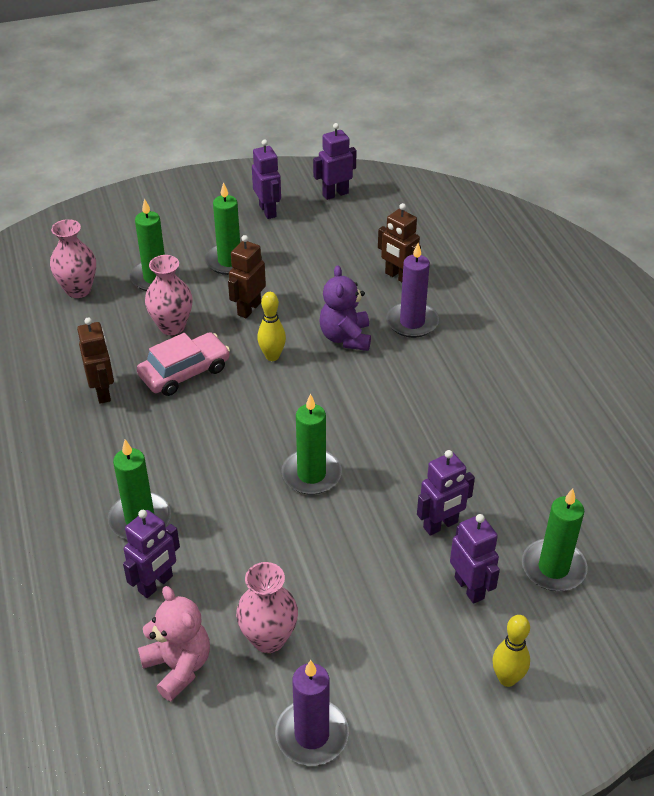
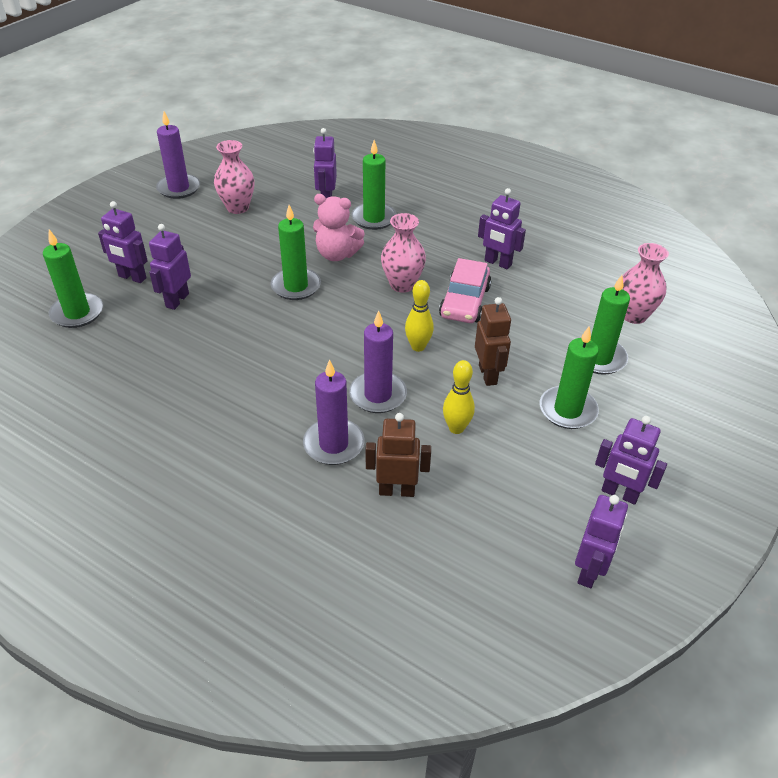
camera: 140 degrees right, 0 degrees up
brown robot [77,318,114,404] -> purple robot [478,188,526,269]
pink teddy bear [138,586,210,701] -> pink teddy bear moved to [313,194,365,261]
pink vase [145,255,193,335] -> pink vase moved to [381,213,426,293]
purple teddy bear [319,265,371,351] -> purple candle [349,311,407,413]
yellow bowling pin [492,615,530,687] -> yellow bowling pin moved to [443,360,475,434]

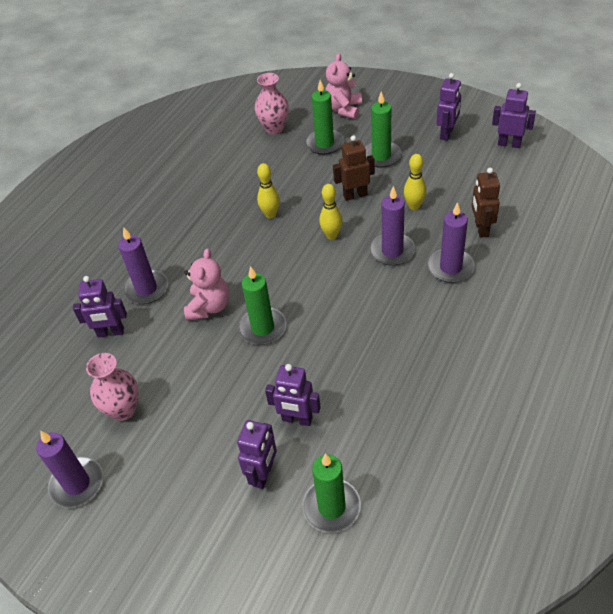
camera: 90 degrees left, 5 degrees up
green candle [351,140,397,230] -> purple candle [118,227,168,304]
pink vase [381,213,426,293] -> none
pink car [439,258,492,323] -> yellow bowling pin [257,163,280,219]
purple robot [478,188,526,269] -> none
none -> pink teddy bear [325,53,362,119]

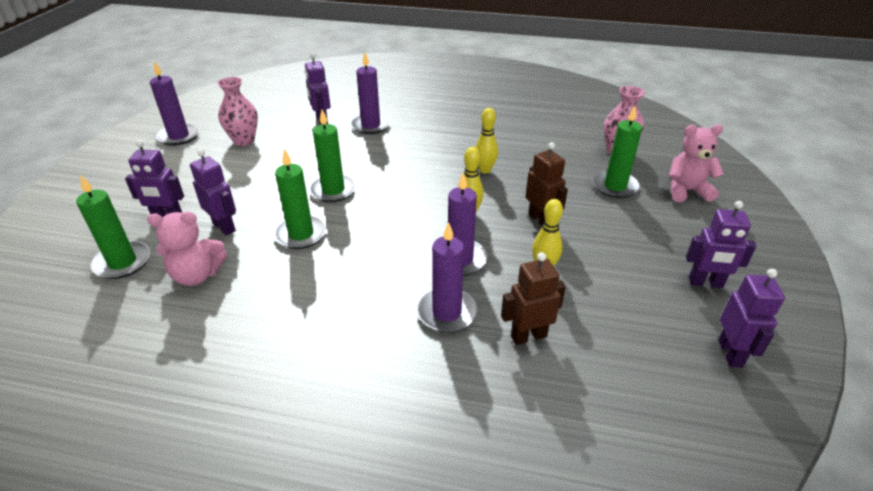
camera: 70 degrees right, 10 degrees down
pink teddy bear [184,248,229,320] -> pink teddy bear moved to [147,212,227,286]
purple robot [265,364,321,426] -> purple robot turned 135 degrees clockwise [190,149,236,236]
green candle [364,91,402,168] -> green candle moved to [274,149,327,249]

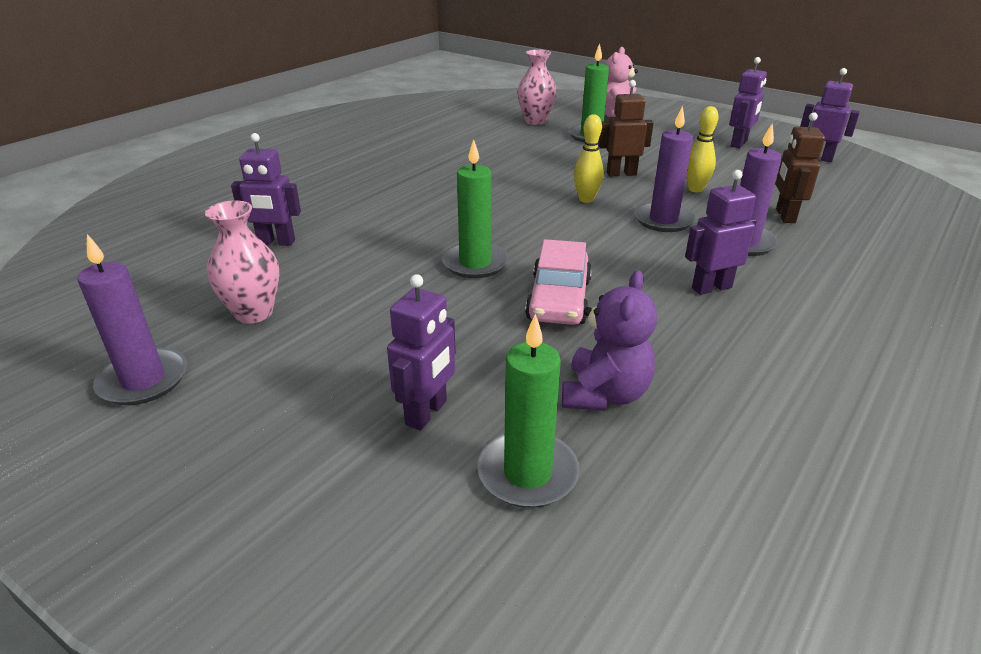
camera: 65 degrees left, 5 degrees down
pink teddy bear [147,212,227,286] -> purple teddy bear [562,270,657,411]
purple robot [190,149,236,236] -> purple robot moved to [685,170,757,295]
green candle [274,149,327,249] -> pink car [525,239,592,325]
purple candle [351,53,391,134] -> none
yellow bowling pin [476,108,498,174] -> none

